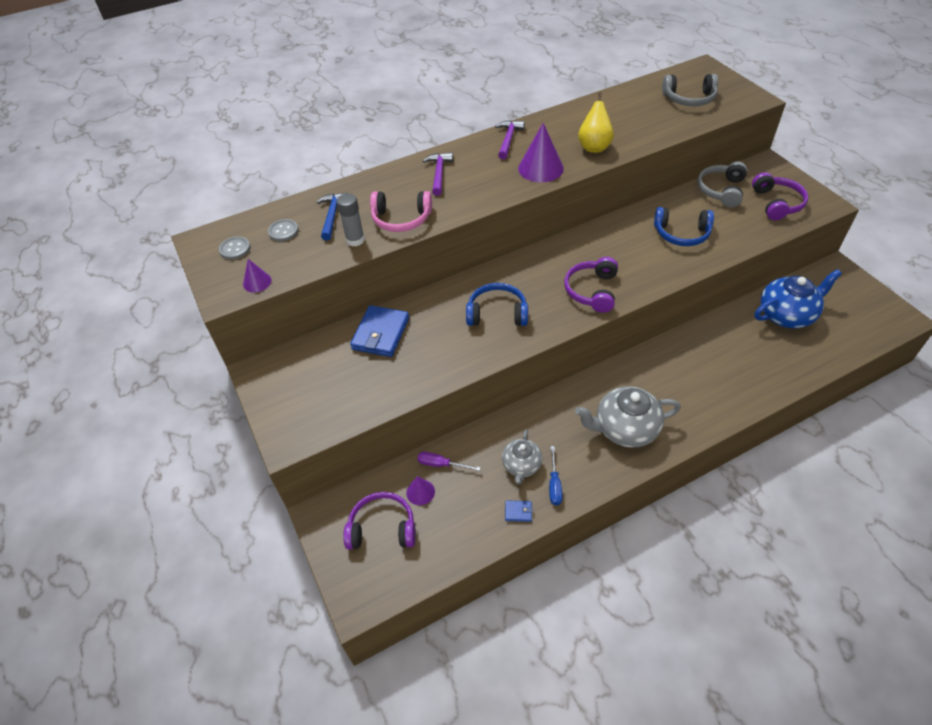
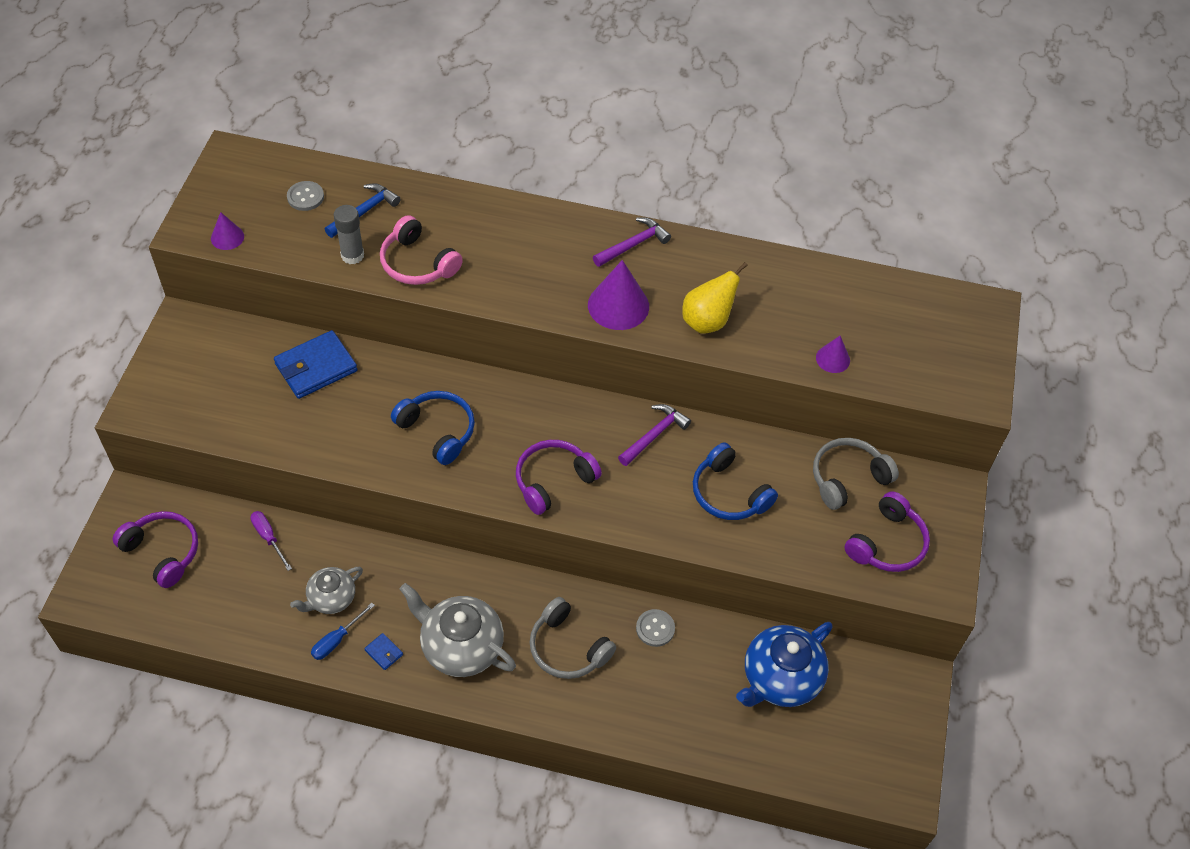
camera: 35 degrees right, 5 degrees up
grey button [219,236,251,260] -> grey button moved to [636,609,675,647]
purple cone [406,476,435,505] -> purple cone moved to [816,336,850,373]
purple hammer [423,152,453,196] -> purple hammer moved to [618,404,691,466]
blue wallet [505,500,533,522] -> blue wallet moved to [364,633,403,670]
grey headphones [662,74,718,106] -> grey headphones moved to [529,597,616,679]
blue teapot [754,269,842,328] -> blue teapot turned 120 degrees clockwise [736,622,832,707]

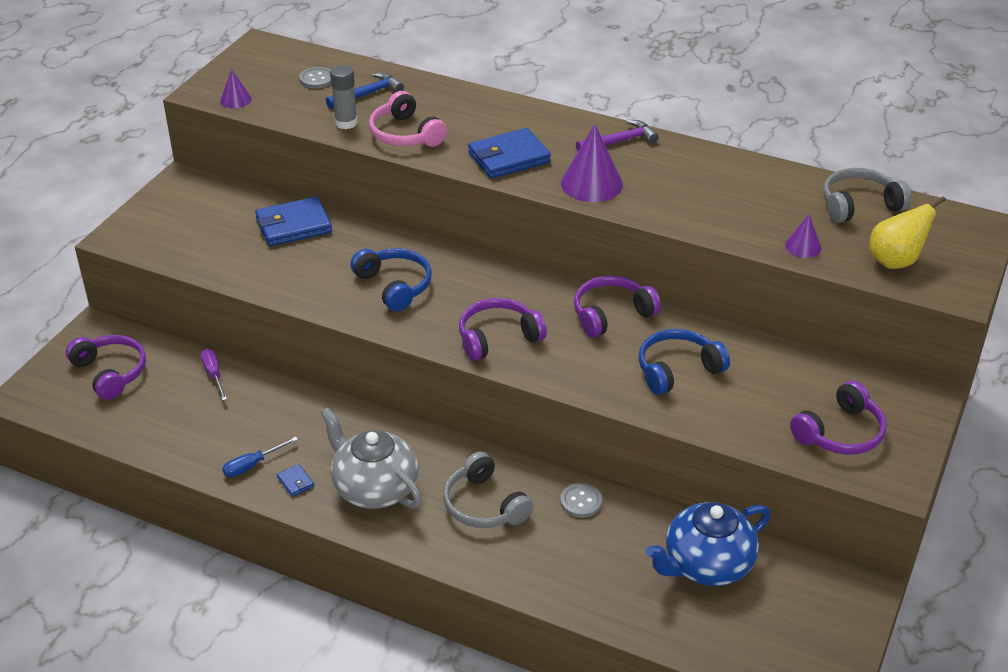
camera: 15 degrees right, 15 degrees down
grey teapot [290,567,363,614] -> none
purple hammer [618,404,691,466] -> purple headphones [574,276,661,338]
yellow pear [682,262,748,334] -> yellow pear moved to [869,196,946,269]
blue headphones [693,442,778,520] -> blue headphones turned 90 degrees clockwise [638,329,730,395]
grey headphones [813,438,899,510] -> grey headphones moved to [823,168,912,223]
none -> blue wallet [468,128,551,179]

